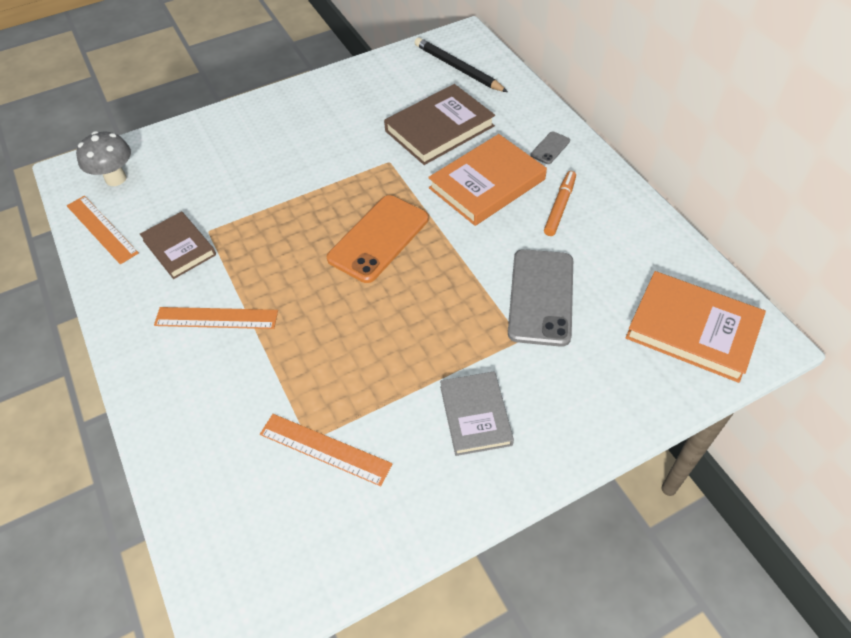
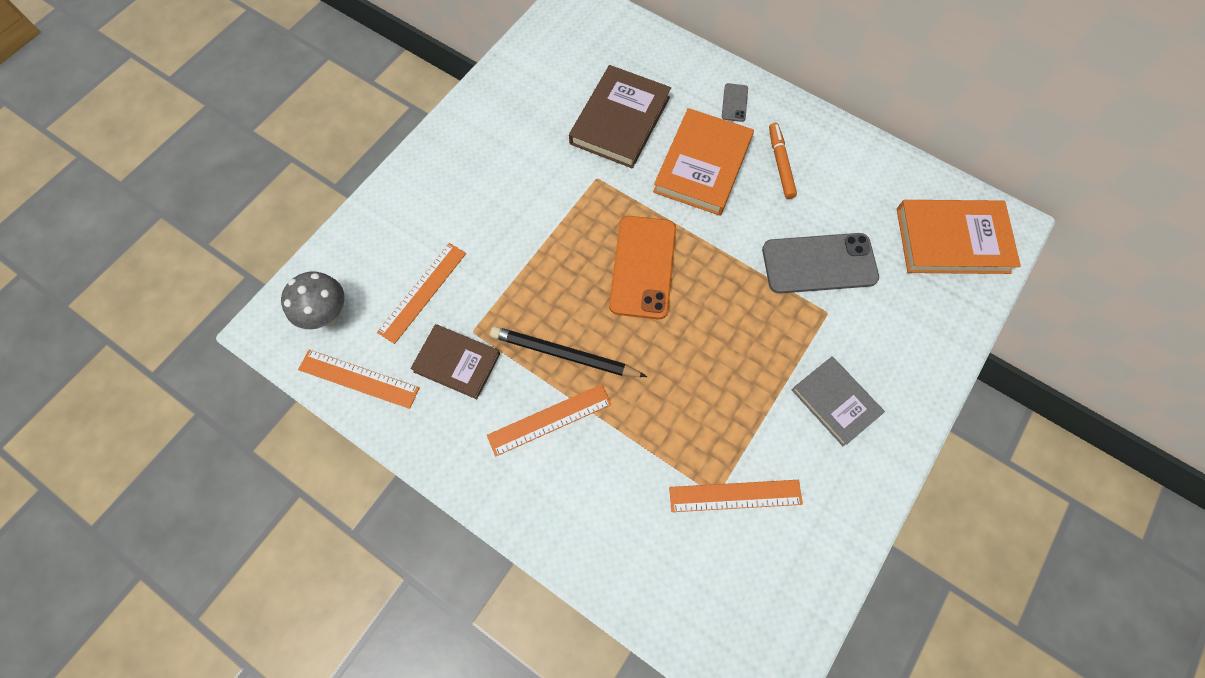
camera: 30 degrees left, 15 degrees up
black pencil [415,37,508,92] -> black pencil moved to [490,326,647,377]
grey phone [508,249,573,347] -> grey phone turned 75 degrees counterclockwise [762,233,879,294]
none -> orange ruler [377,243,466,344]

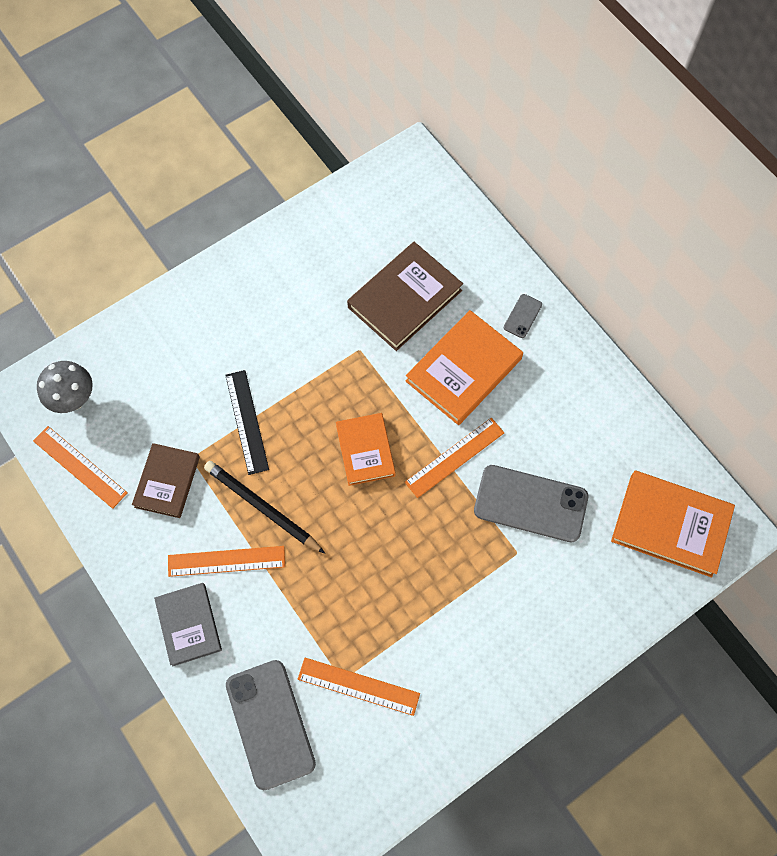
camera: 20 degrees right, 0 degrees up
orange ruler [377,243,466,344] -> orange ruler moved to [405,418,505,498]
brown book [410,324,500,399] -> brown book turned 60 degrees clockwise [132,443,200,518]
orange phone [609,216,676,319] -> orange book [336,413,396,486]
orange marker [769,123,797,199] -> none
grey book [792,356,885,446] -> grey book moved to [154,583,222,666]
none -> black ruler [225,370,269,475]
none -> grey phone [226,660,316,790]

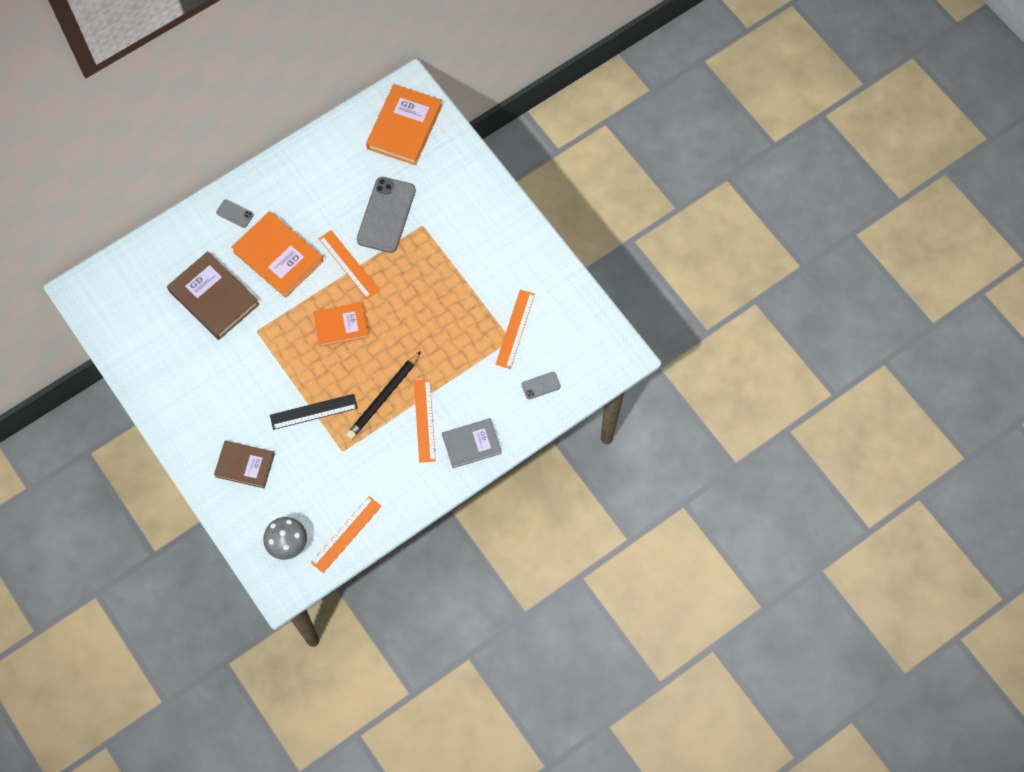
camera: 90 degrees left, 0 degrees up
brown book [132,443,200,518] -> brown book moved to [214,441,275,488]
grey phone [226,660,316,790] -> grey phone [521,372,561,399], size x0.45

